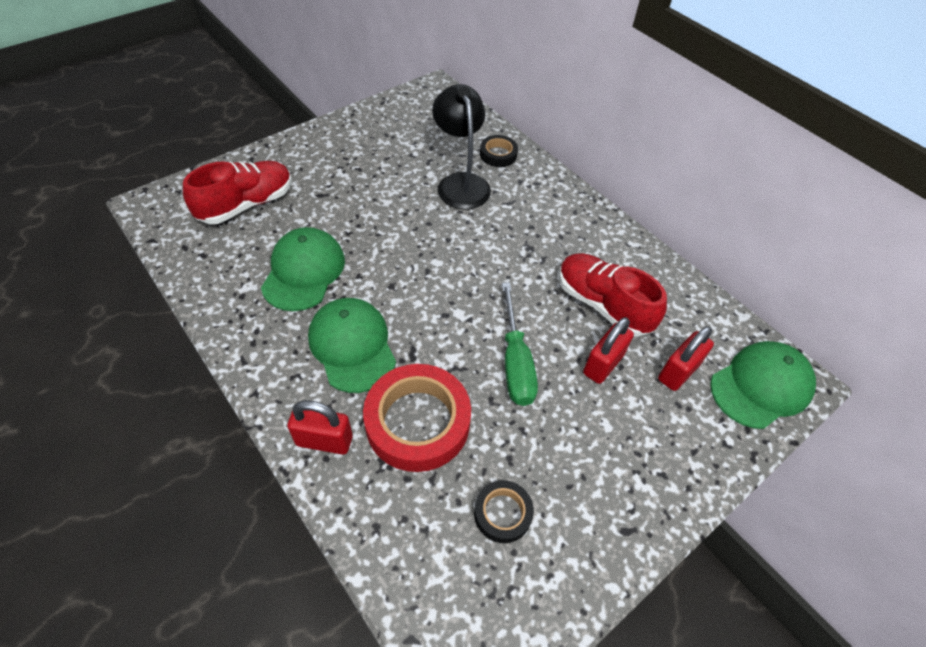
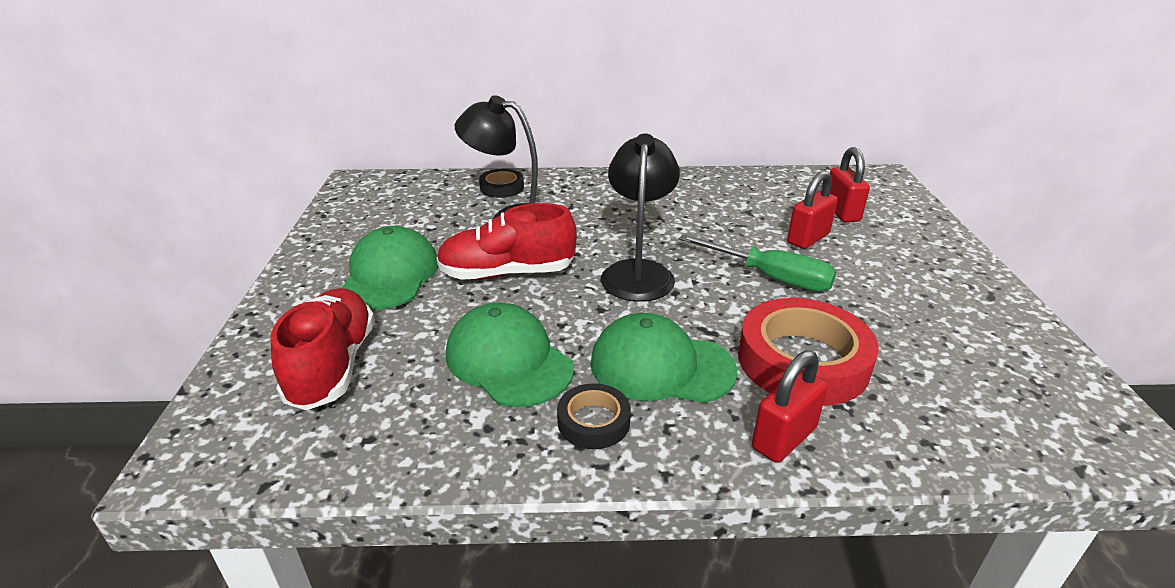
camera: 50 degrees left, 20 degrees down
black tape [474,480,534,543] -> black tape moved to [557,383,631,449]
red shoe [559,253,667,337] -> red shoe moved to [436,203,577,280]
red padlock [583,317,634,384] -> red padlock turned 60 degrees clockwise [787,171,838,249]
green cap [710,341,816,429] -> green cap moved to [341,226,439,310]
none -> black lamp [601,133,680,302]

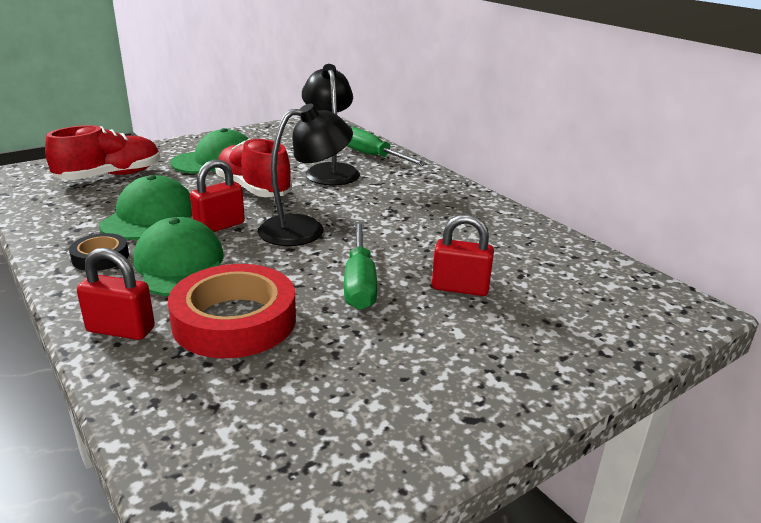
camera: 55 degrees right, 5 degrees down
black tape [479,169,524,198] -> green screwdriver [347,127,428,166]
red padlock [830,147,870,222] -> red padlock moved to [190,159,245,232]

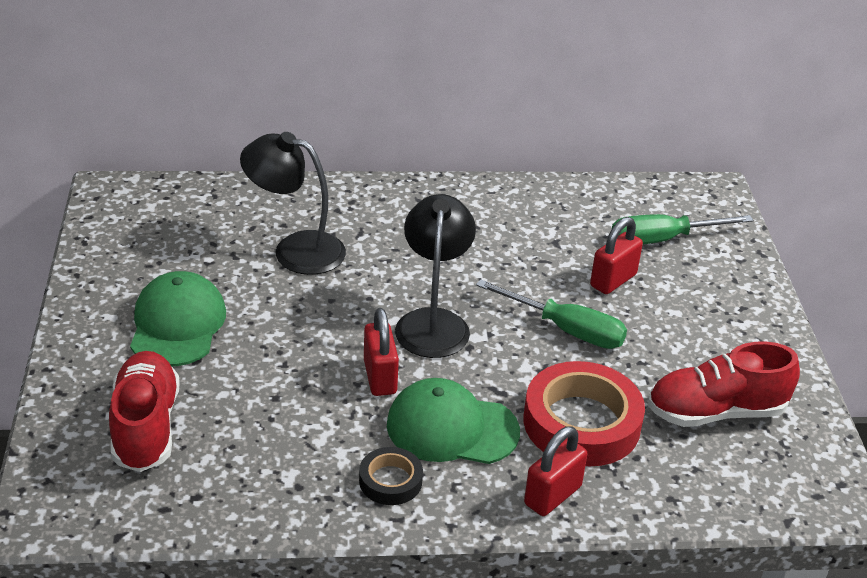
camera: 60 degrees left, 10 degrees up
green cap [99,175,192,240] -> none
red shoe [215,138,292,197] -> red shoe moved to [648,341,800,427]
green screwdriver [347,127,428,166] -> green screwdriver moved to [612,214,754,244]

